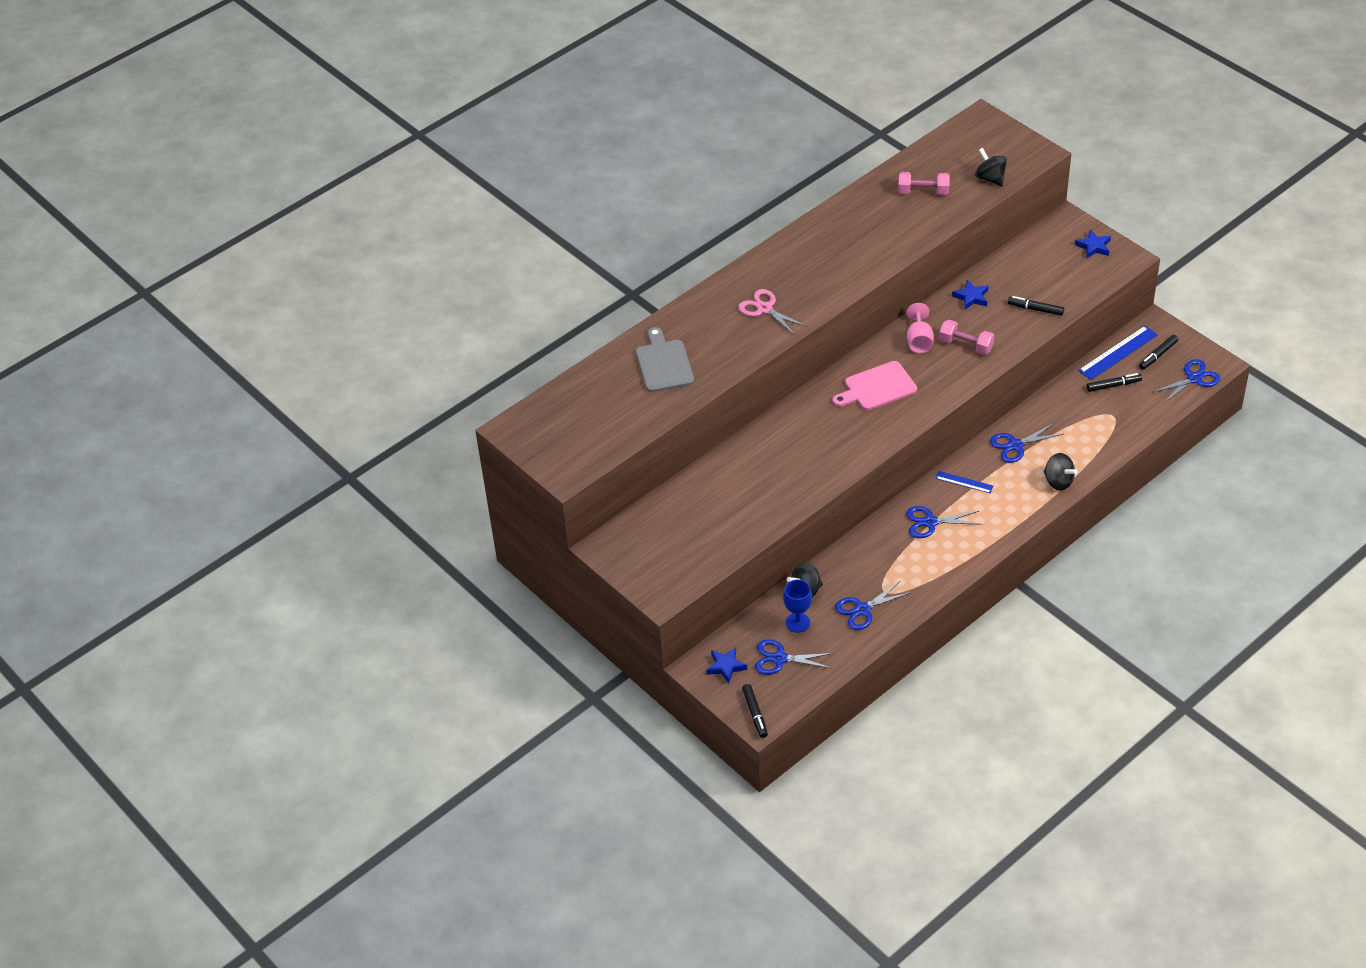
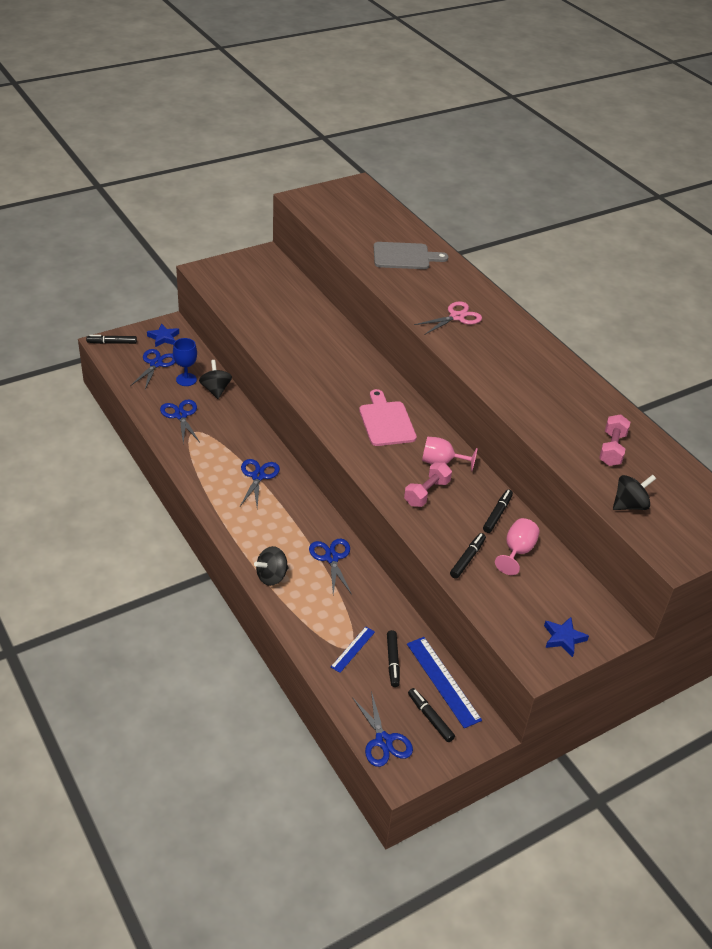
camera: 95 degrees right, 5 degrees down
blue ruler [936,471,993,493] -> blue ruler moved to [331,627,375,673]
blue star [952,280,988,309] -> black marker [483,489,513,533]
none -> pink goblet [495,518,540,575]

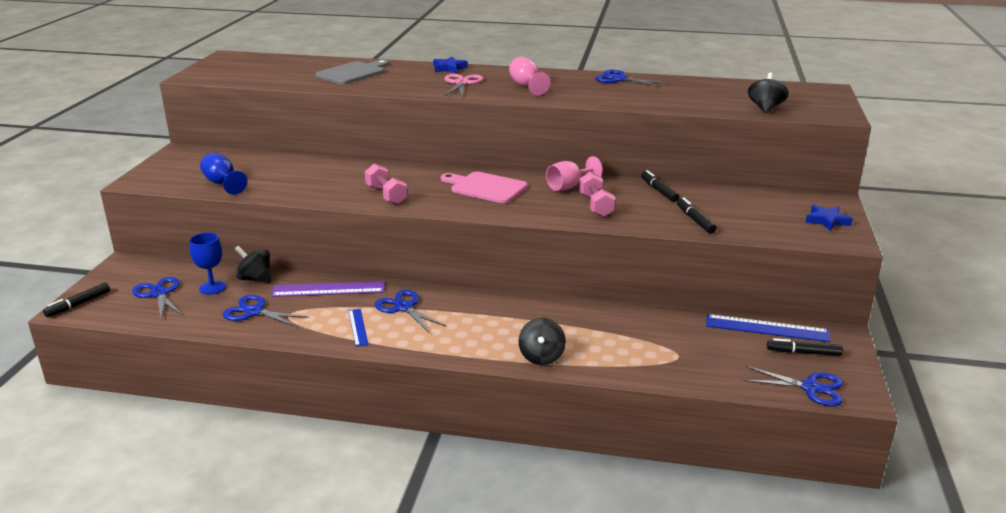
camera: 45 degrees left, 15 degrees down
blue star [147,324,179,347] -> blue star moved to [433,57,468,74]
blue scissors [309,539,352,595] -> blue scissors moved to [595,70,667,87]
blue ruler [331,627,375,673] -> blue ruler moved to [348,309,369,347]
black marker [387,630,400,687] -> none
pink goblet [495,518,540,575] -> pink goblet moved to [509,57,550,95]
pink dumbbell [599,414,630,466] -> pink dumbbell moved to [365,164,407,204]
none -> blue goblet [200,153,247,195]
none -> purple ruler [271,281,385,297]

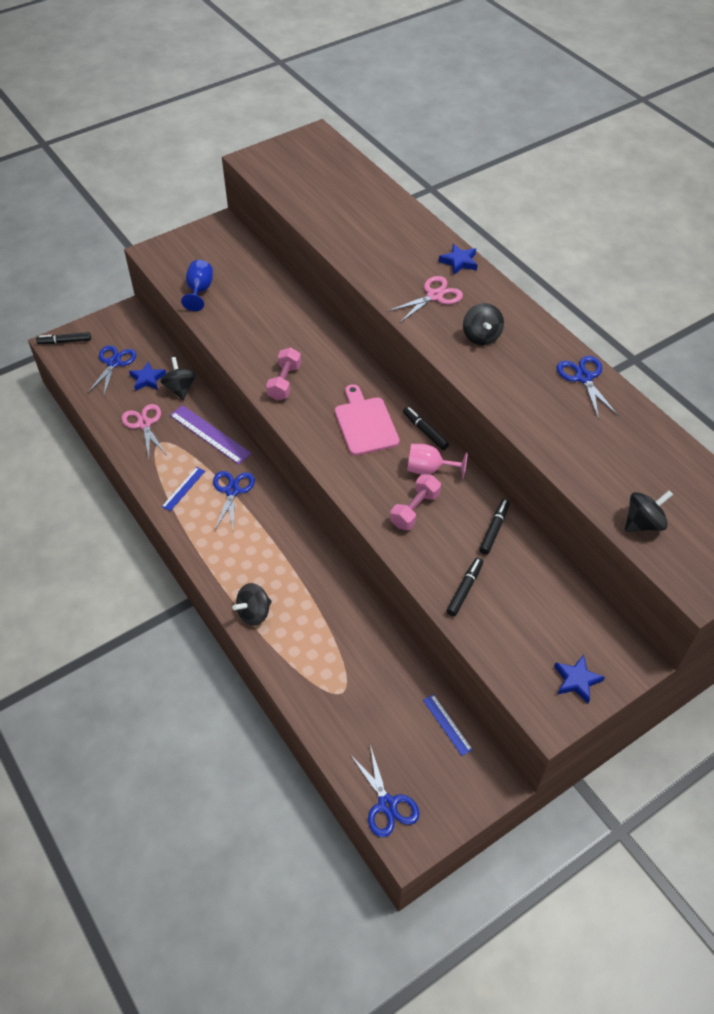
camera: 45 degrees right, 25 degrees up
blue goblet [189,233,226,295] -> blue star [129,362,166,391]
blue scissors [222,295,309,327] -> pink scissors [121,404,166,458]
grey cutting board [315,60,389,84] -> none
pink goblet [509,57,550,95] -> black spinning top [463,303,504,345]
blue ruler [706,314,830,342] -> blue ruler [423,694,473,756], size x0.57
black marker [767,338,843,356] -> black marker moved to [403,407,449,450]

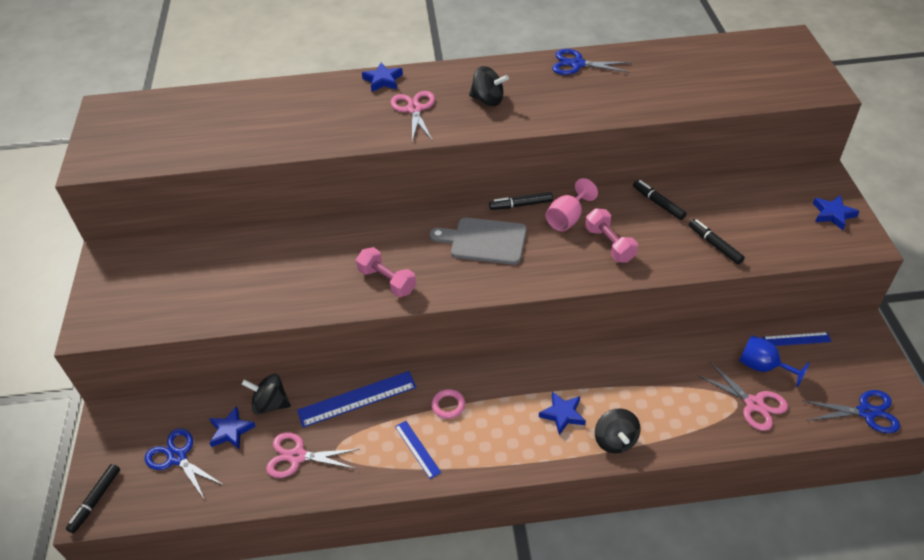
camera: 60 degrees left, 5 degrees down
purple ruler [170,405,252,464] -> blue ruler [297,371,416,428]
blue goblet [181,260,213,311] -> blue goblet moved to [739,335,810,387]
blue scissors [213,471,255,532] -> pink ring [431,389,465,419]
pink cutting board [335,384,400,456] -> grey cutting board [430,218,527,265]
black spinning top [625,490,673,532] -> none
none -> blue star [539,392,586,435]
none -> pink scissors [697,362,788,431]

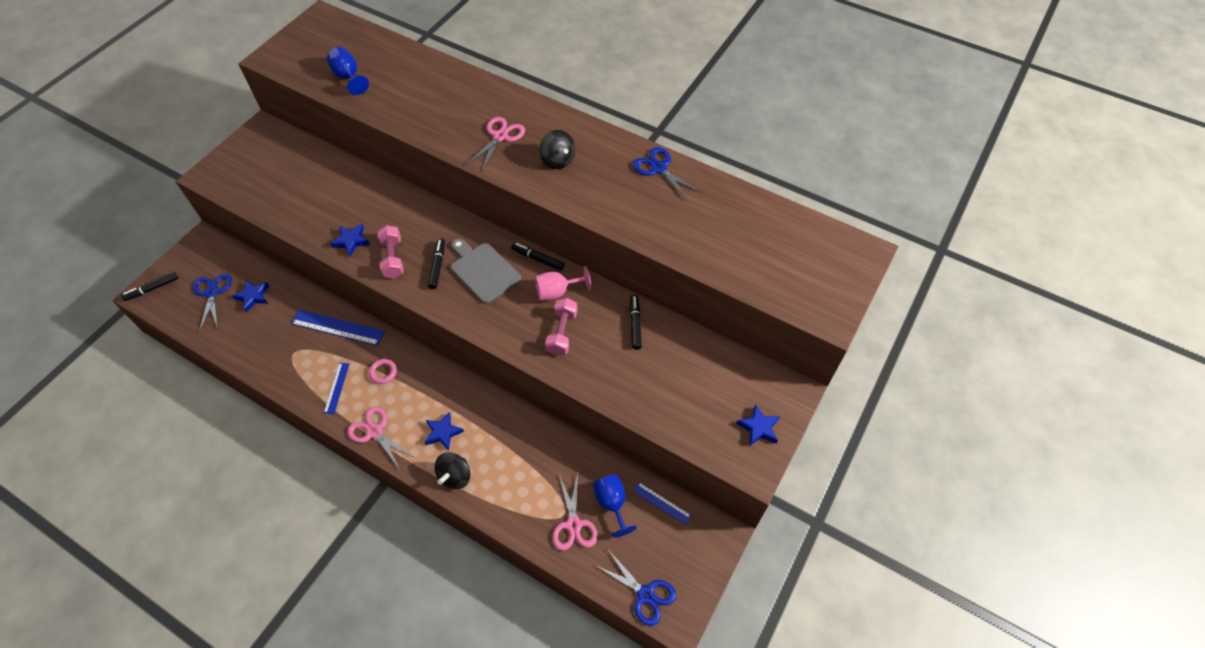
camera: 35 degrees right, 10 degrees up
black spinning top [241,374,291,414] -> none
pink scissors [266,432,360,478] -> pink scissors moved to [347,407,414,470]
blue star [362,63,403,92] -> blue star moved to [330,224,370,257]
black marker [689,219,745,265] -> black marker moved to [428,238,445,289]
none -> blue goblet [327,47,369,95]

